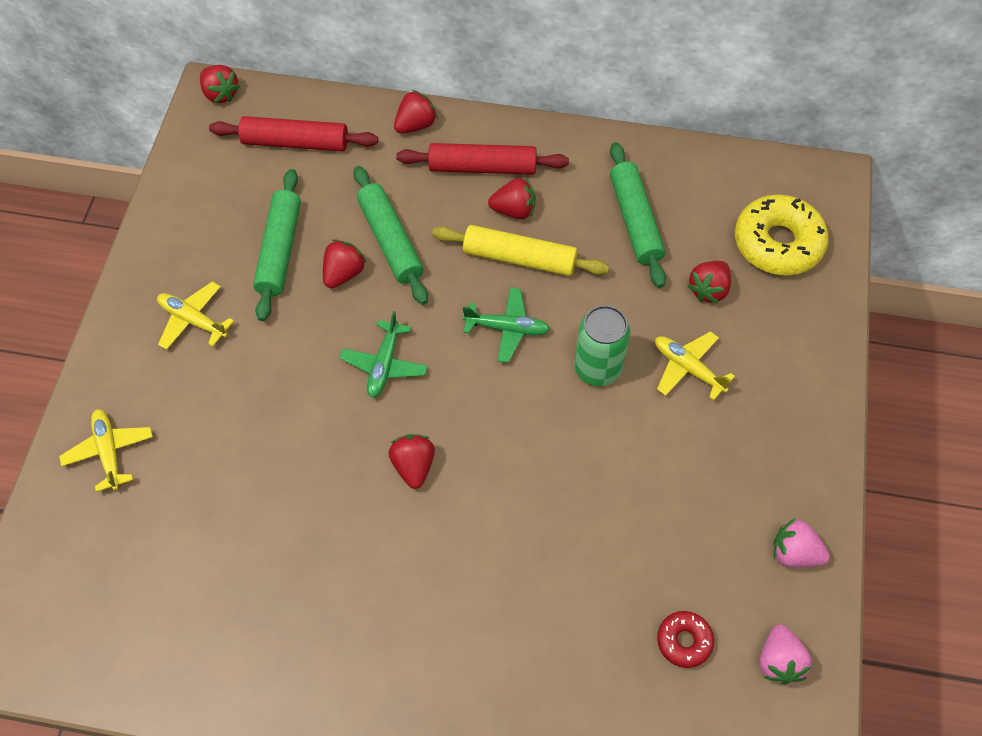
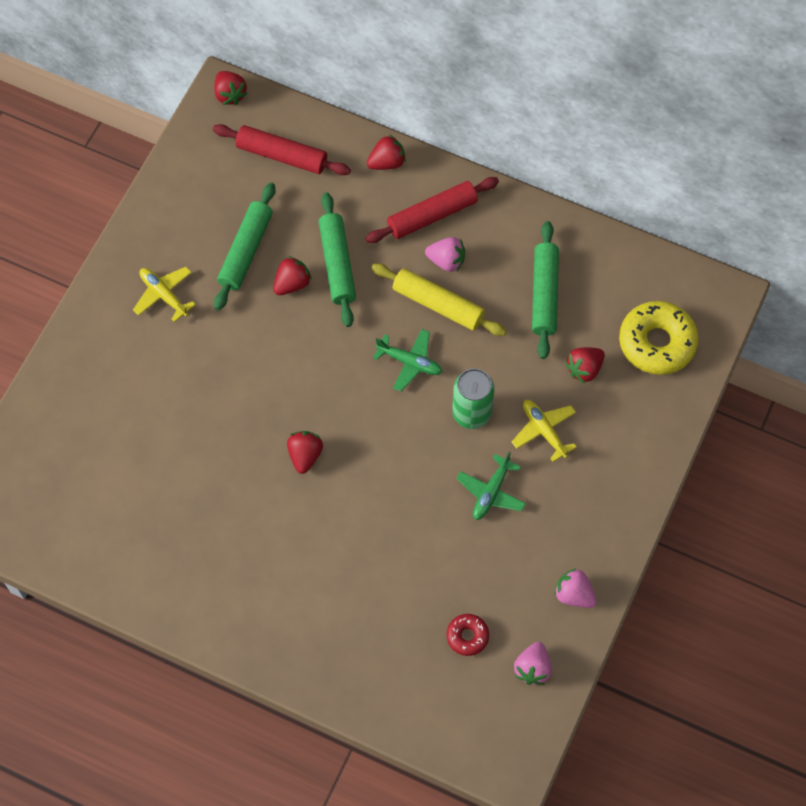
camera: 15 degrees right, 5 degrees up
yellow plane [59,409,153,492] -> none
green plane [339,311,427,398] -> green plane moved to [456,452,526,520]
red rolling pin [396,143,569,175] -> red rolling pin turned 45 degrees counterclockwise [365,177,499,243]
red strawberry [488,178,536,219] -> pink strawberry [425,237,465,272]

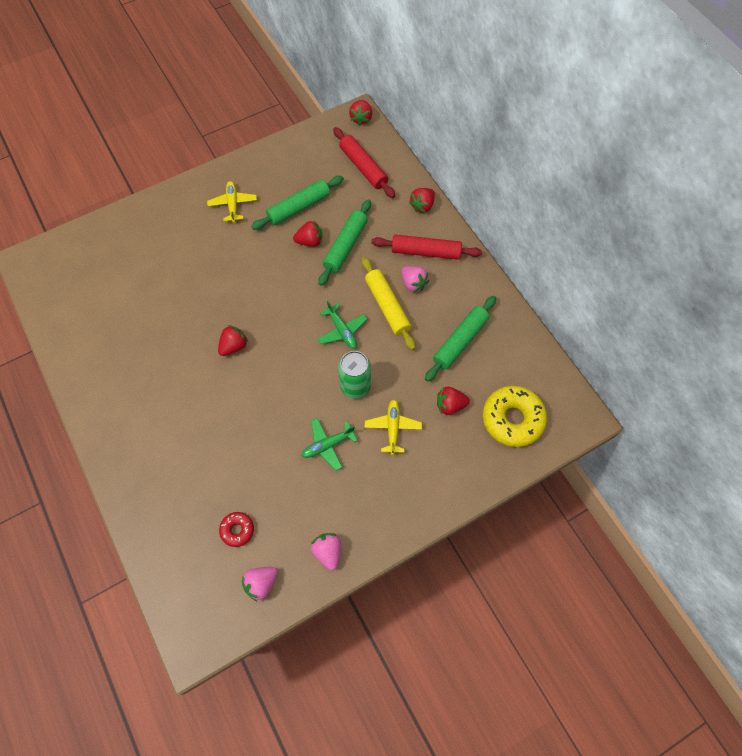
camera: 35 degrees right, 0 degrees up
red strawberry [367,135,406,170] -> red strawberry turned 120 degrees clockwise [409,188,435,213]

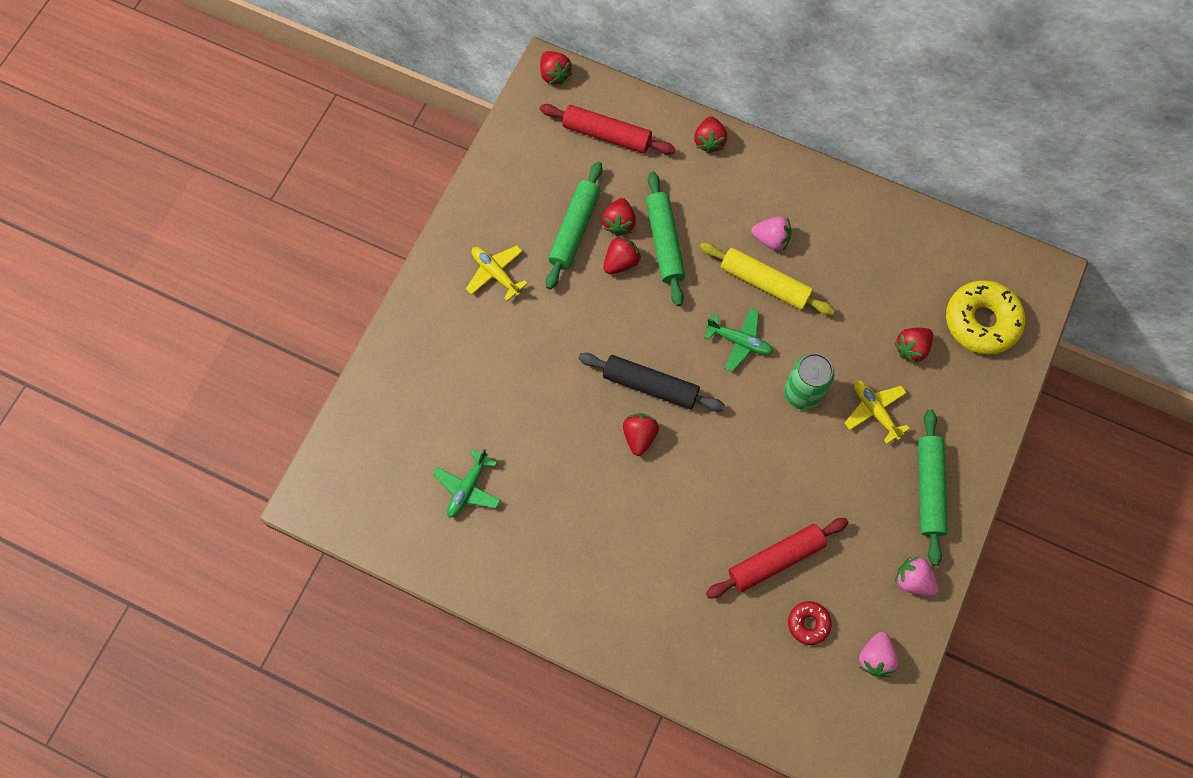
camera: 35 degrees left, 5 degrees up
green plane [301,418,358,471] -> green plane moved to [433,449,501,518]
red rolling pin [371,235,482,260] -> red rolling pin moved to [706,518,849,598]
green rolling pin [425,296,496,381] -> green rolling pin moved to [918,409,948,566]
none -> black rolling pin [578,353,725,412]
none -> red strawberry [602,198,636,236]

